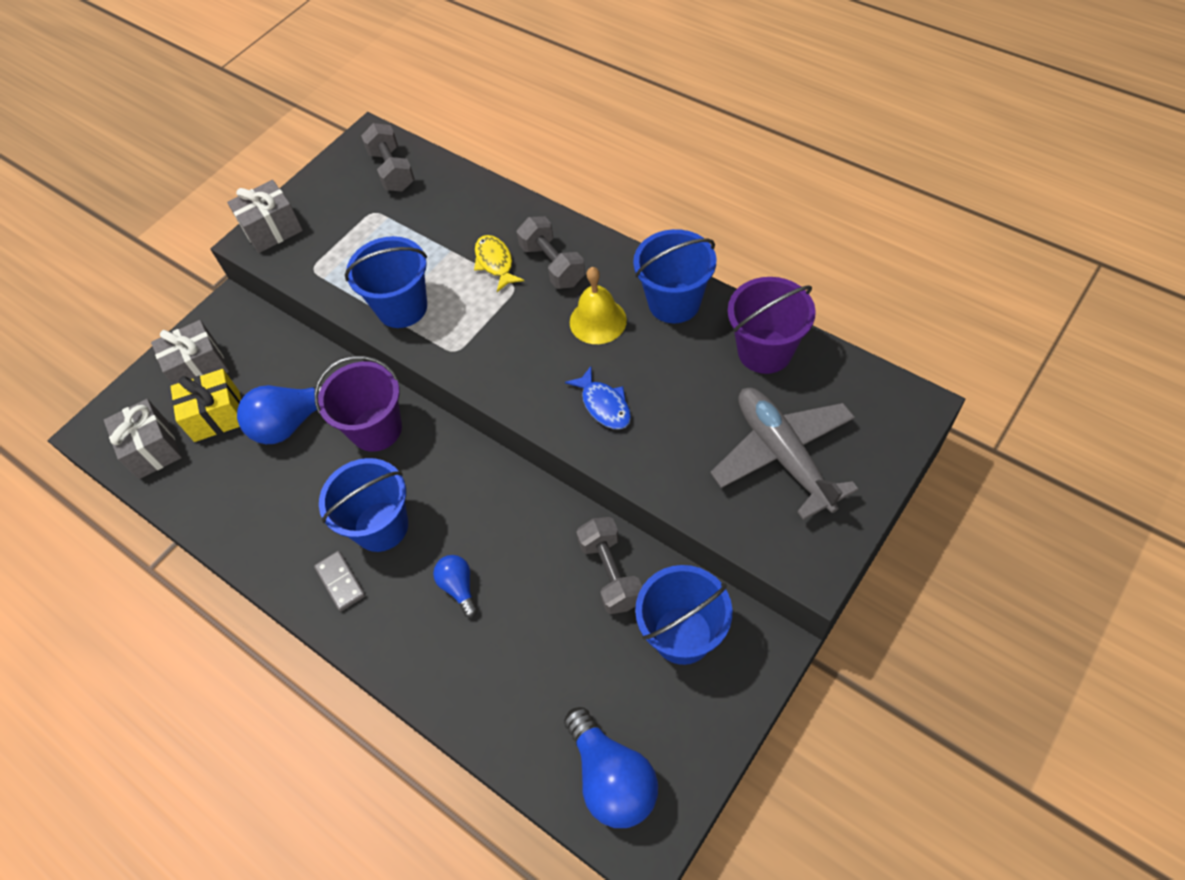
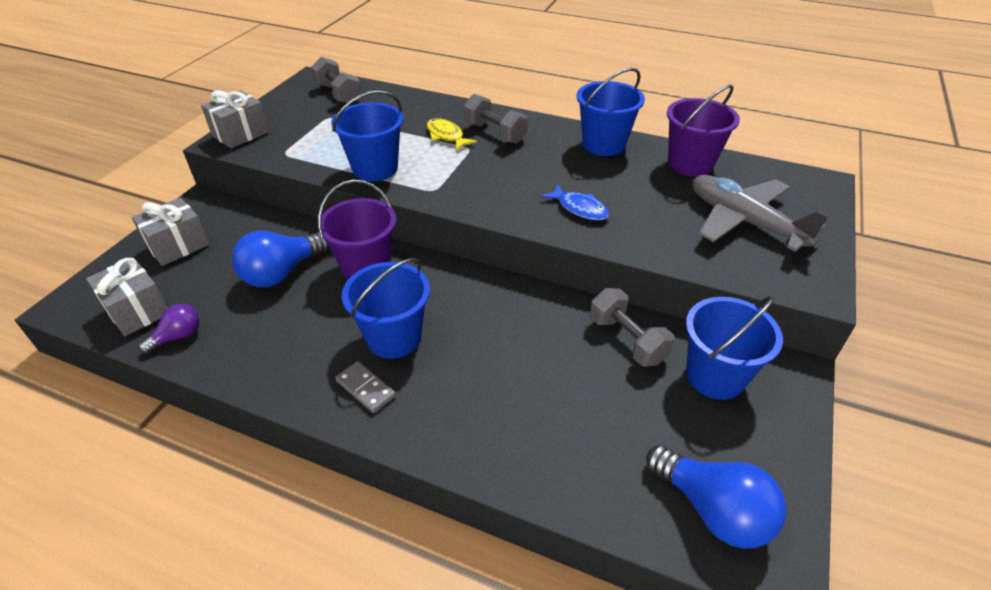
camera: 20 degrees left, 15 degrees down
yellow gift [170,369,241,442] -> none
blue light bulb [433,555,478,618] -> none
yellow bell [570,267,627,344] -> none
none -> purple light bulb [139,304,200,354]

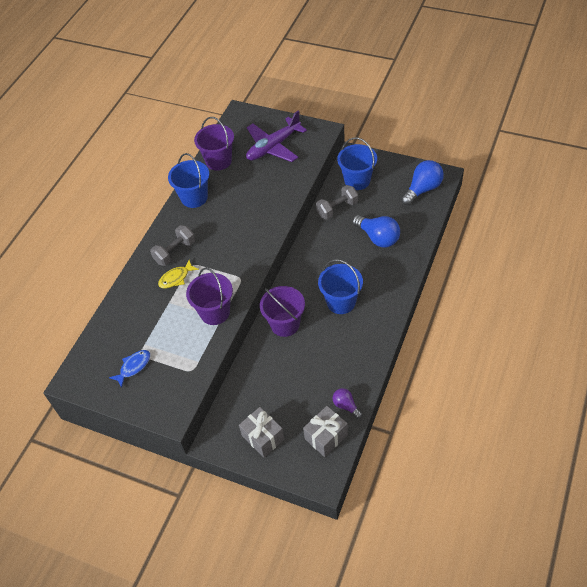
camera: 85 degrees left, 10 degrees up
grey gift [201,90,269,148] -> none
blue light bulb [232,230,329,287] -> blue light bulb moved to [352,215,400,248]
grey dumbbell [311,57,361,104] -> none
blue bucket [331,90,404,182] -> purple bucket [186,268,233,325]
grey domino [335,361,396,413] -> none
blue fish [541,185,610,221] -> blue fish moved to [109,350,150,388]
grey plane [692,175,829,252] -> purple plane [246,111,307,162]

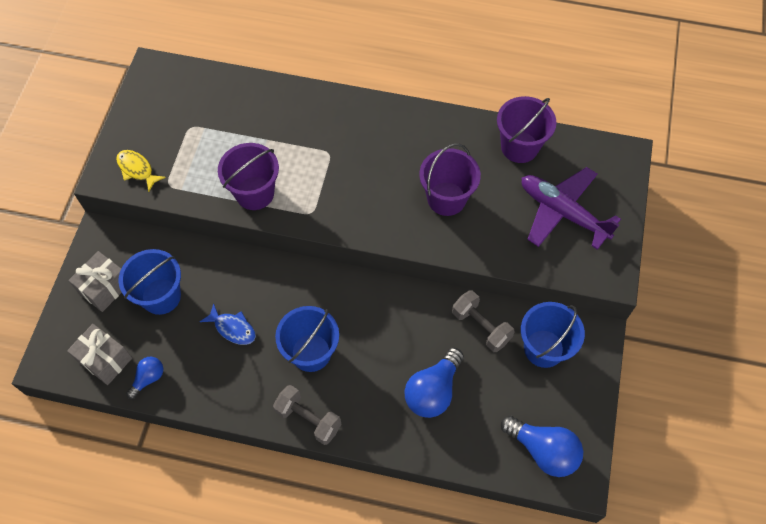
camera: 75 degrees right, 10 degrees up
blue fish [109,350,150,388] -> blue fish moved to [200,303,256,345]
grey dumbbell [150,225,195,266] -> grey dumbbell moved to [273,385,341,445]
yellow fish [158,260,199,289] -> yellow fish moved to [116,150,166,192]
blue bucket [168,153,209,208] -> blue bucket moved to [119,249,181,315]
purple bucket [260,286,305,337] -> purple bucket moved to [419,143,481,216]
purple light bulb [332,388,362,419] -> blue light bulb [126,357,163,399]

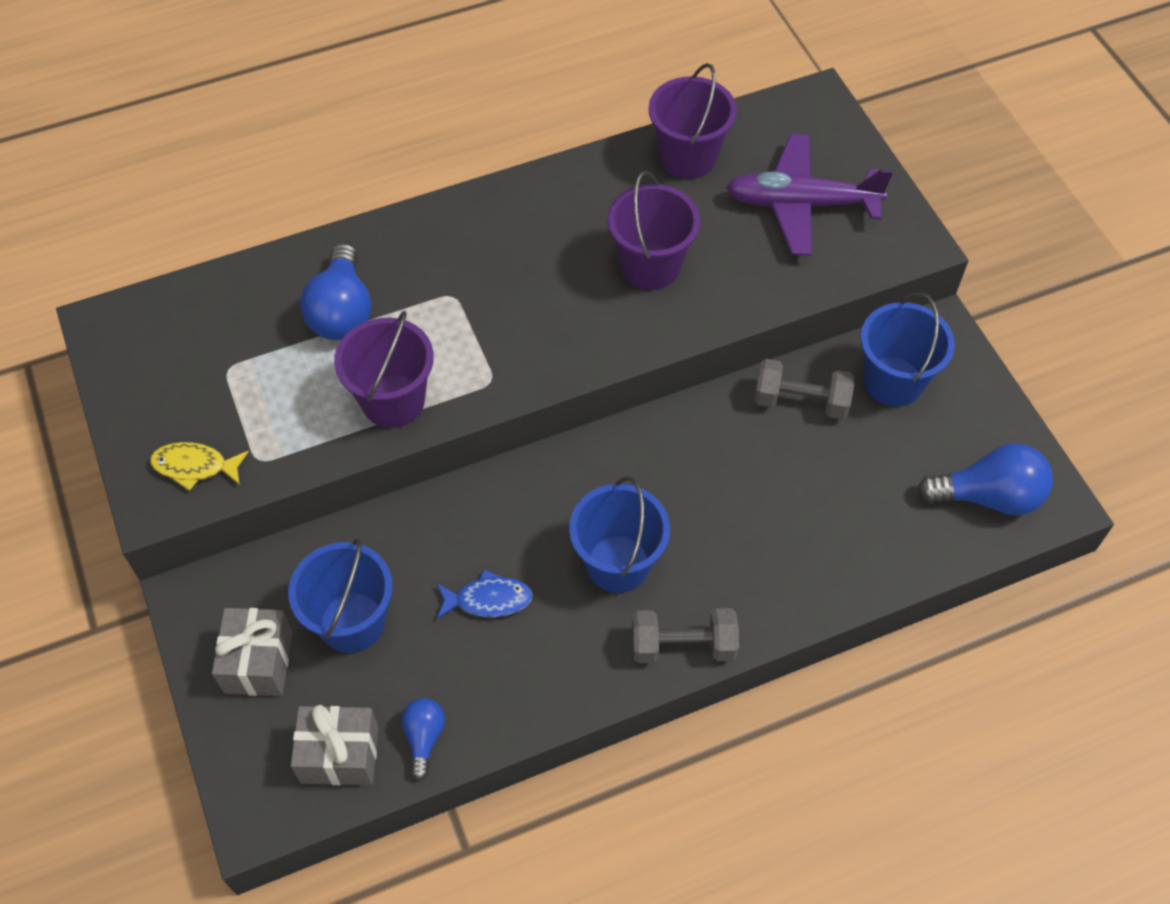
camera: 35 degrees left, 5 degrees down
blue light bulb [404,348,464,418] -> blue light bulb moved to [300,244,371,340]

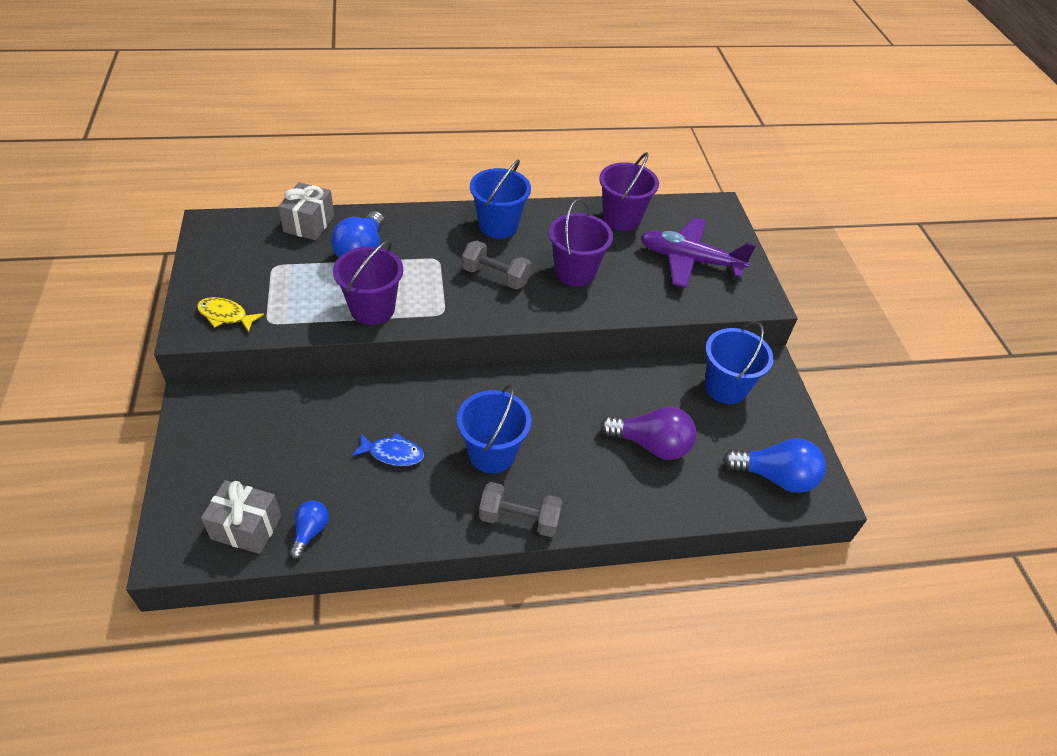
camera: 10 degrees right, 10 degrees down
grey gift [212,608,293,696] -> grey gift moved to [278,182,334,240]
blue bucket [288,538,393,653] -> blue bucket moved to [470,159,531,239]
grey dumbbell [754,359,854,420] -> grey dumbbell moved to [462,241,531,289]
none -> purple light bulb [600,407,696,460]

